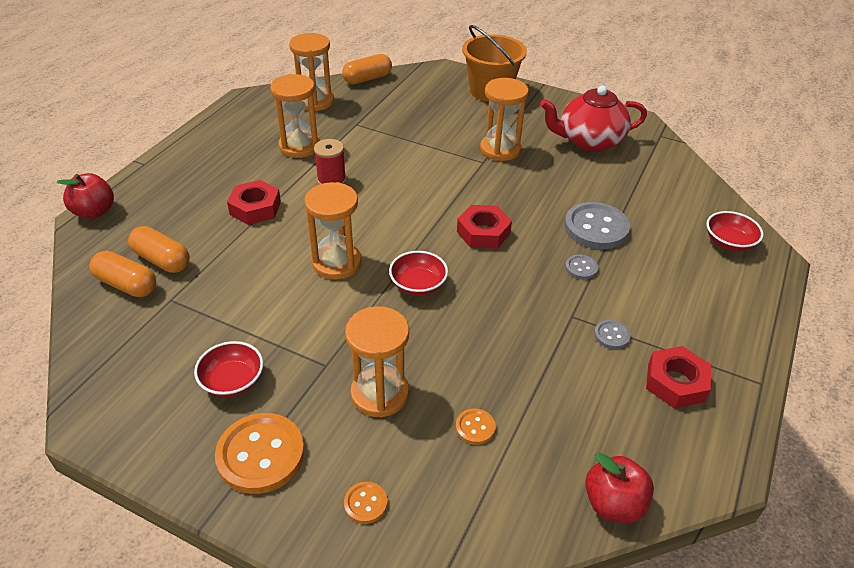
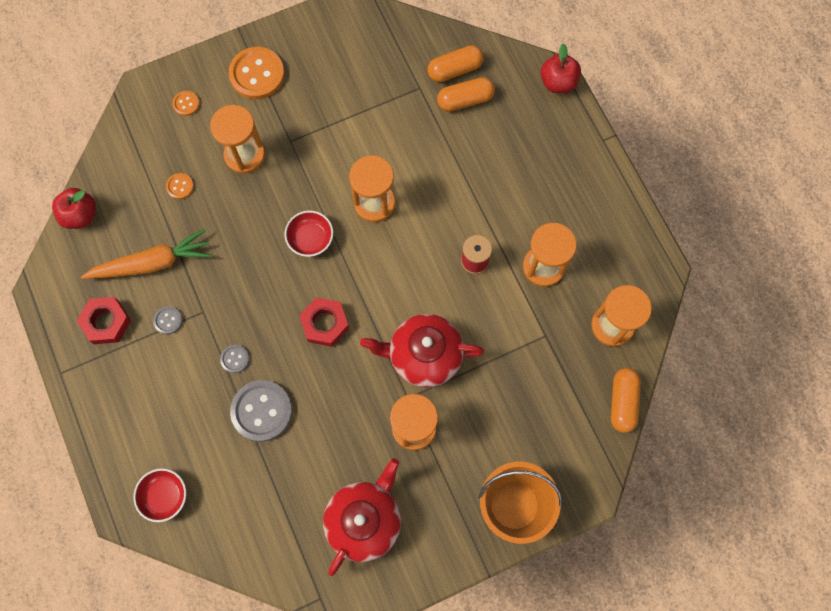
camera: 130 degrees right, 30 degrees up
red bowl [194,341,263,397] -> none
red nut [227,180,281,225] -> none
none -> orange carrot [81,229,212,279]
none -> red teapot [360,314,484,388]

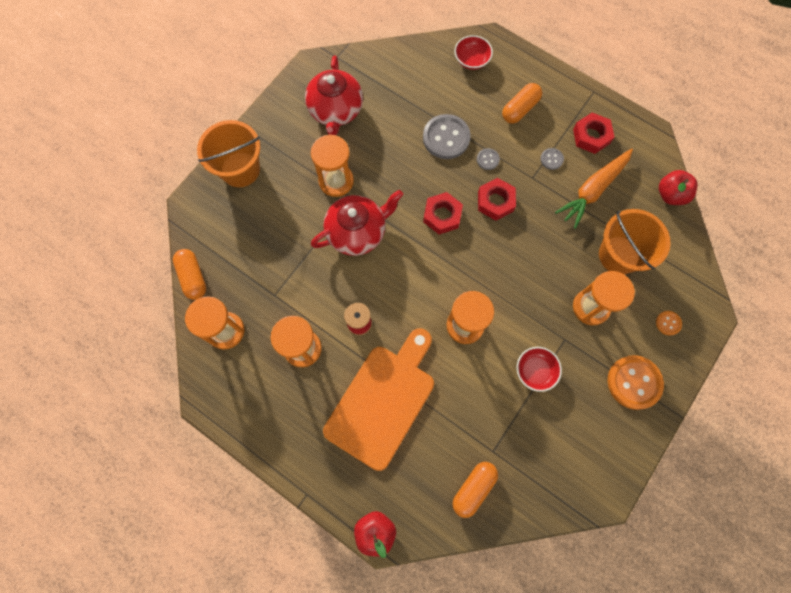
camera: 150 degrees right, 0 degrees up
orange button [166,173,194,199] -> orange bucket [599,209,671,274]
red bowl [284,211,333,257] -> red bowl moved to [517,347,562,392]
orange capsule [437,77,495,112] -> orange capsule moved to [502,83,542,124]
none -> orange cutting board [323,328,434,471]
none -> red nut [478,178,516,221]

